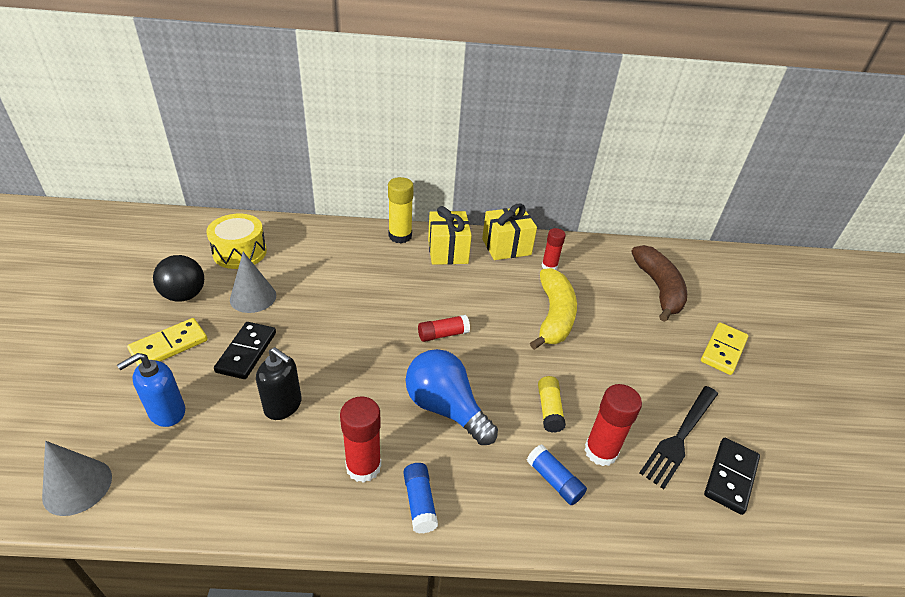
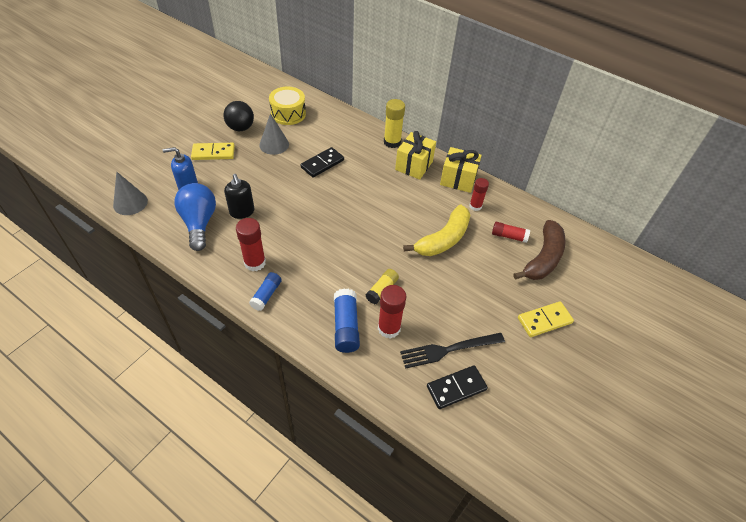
camera: 35 degrees right, 10 degrees up
black domino [214,322,276,379] -> black domino moved to [300,147,344,178]
blue light bulb [405,349,498,445] -> blue light bulb moved to [174,183,216,251]
red glue stick [418,315,470,342] -> red glue stick moved to [492,222,530,243]
blue glue stick [527,445,587,505] -> blue glue stick [334,288,360,353], size x1.51

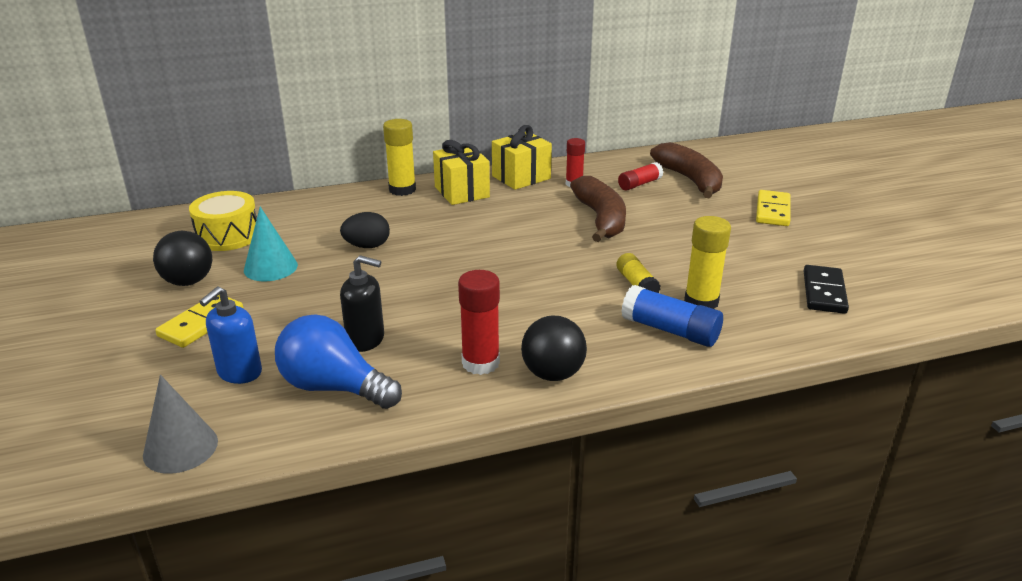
camera: 50 degrees left, 20 degrees down
blue glue stick [249,272,282,311] -> black ball [521,316,587,381]
grey cone [259,113,289,155] -> turquoise cone [244,207,298,281]
black domino [300,147,344,178] -> black egg [340,212,390,248]
red glue stick [378,285,406,339] -> yellow glue stick [684,216,731,309]
black fork [400,333,505,369] -> none
yellow banana [403,204,470,256] -> brown banana [570,176,626,242]

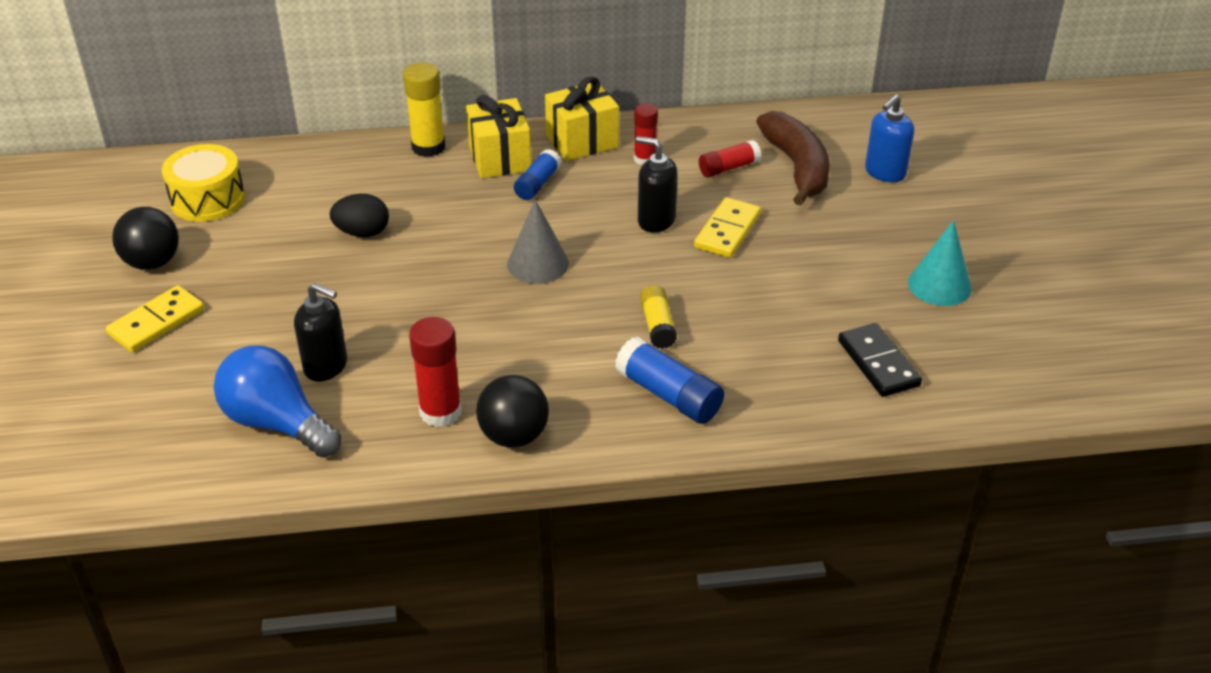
camera: 10 degrees right, 10 degrees up
grey cone [143,375,218,474] -> grey cone moved to [507,199,569,284]
blue soap dispenser [199,287,262,384] -> blue soap dispenser moved to [865,94,914,182]
turquoise cone [244,207,298,281] -> turquoise cone moved to [908,220,972,306]
brown banana [570,176,626,242] -> black soap dispenser [636,136,678,233]
yellow glue stick [684,216,731,309] -> none
yellow domino [756,190,790,226] -> yellow domino moved to [694,197,761,258]
black domino [804,265,849,314] -> black domino turned 45 degrees counterclockwise [838,323,922,397]
none -> blue glue stick [514,149,561,200]

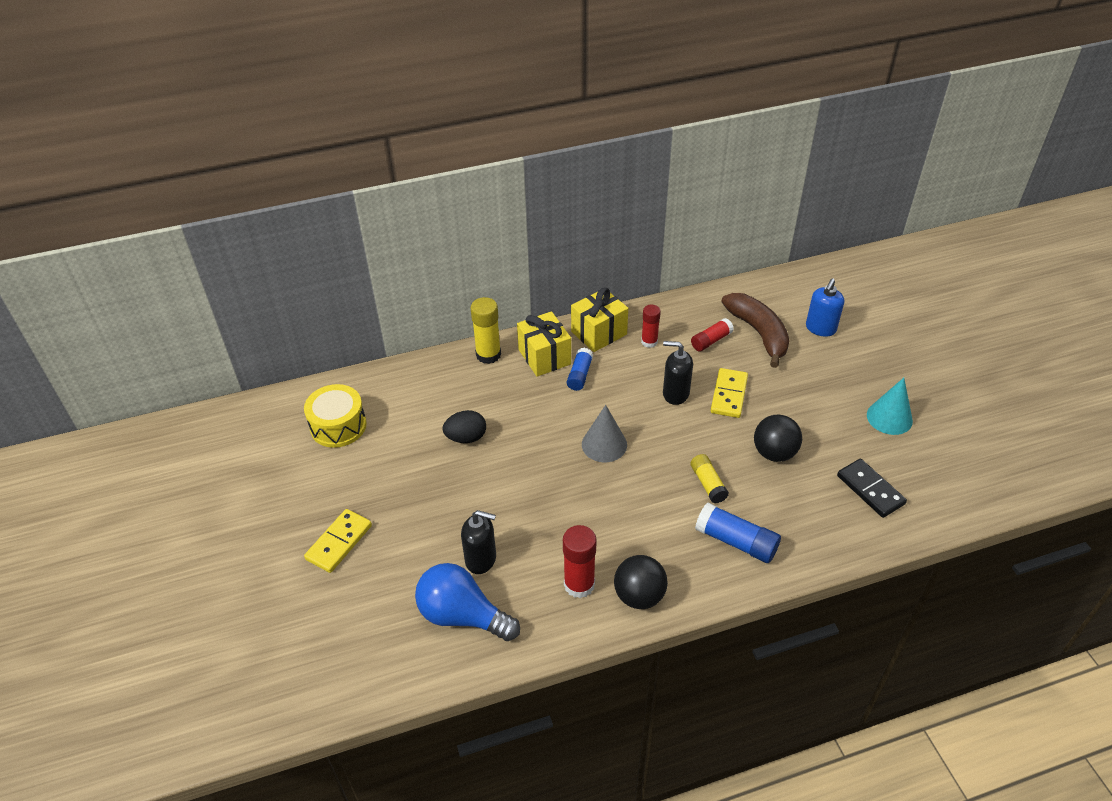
camera: 10 degrees left, 5 degrees up
black ball [112,207,179,270] -> black ball moved to [754,415,802,462]

